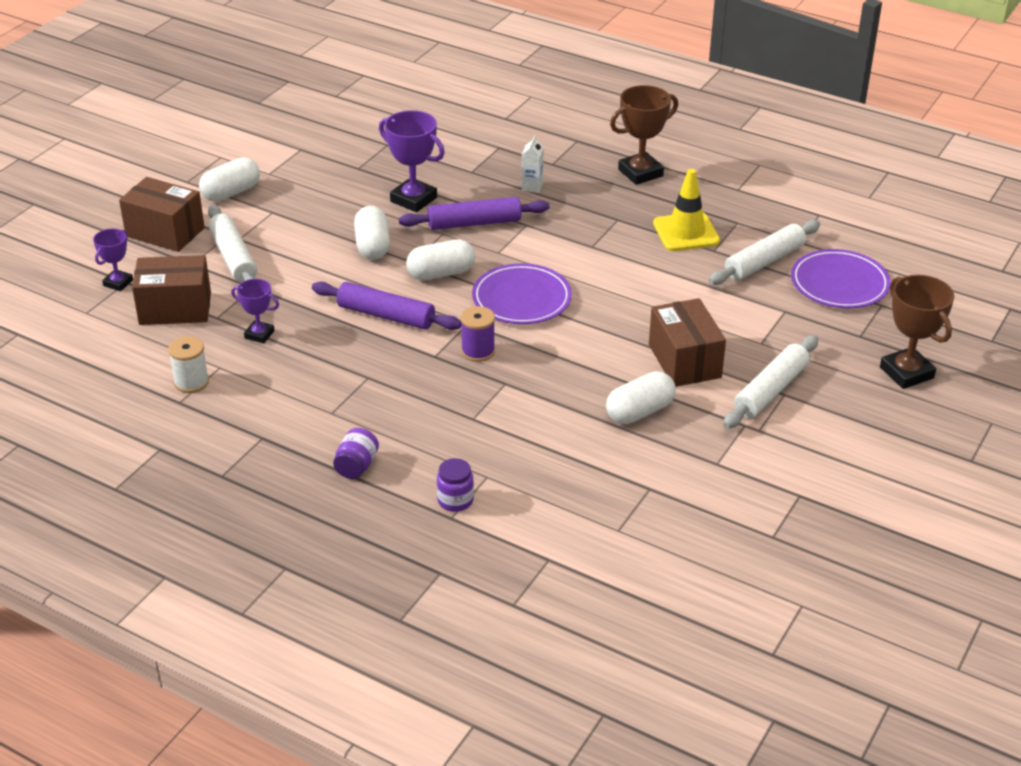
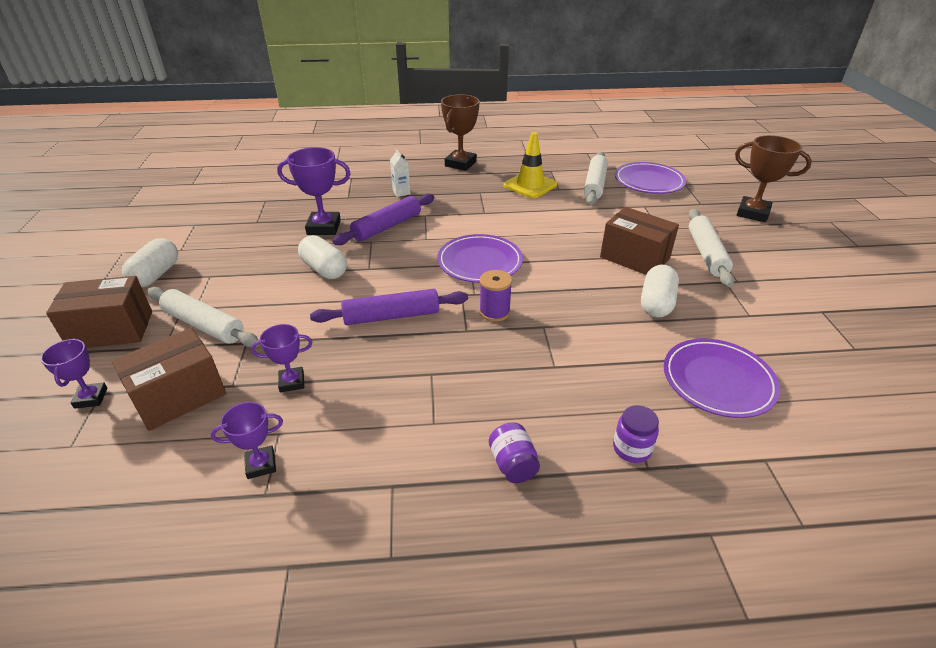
camera: 35 degrees left, 0 degrees up
white spool [168,336,209,393] -> purple trophy [211,402,283,479]
white capsule [406,239,475,280] -> none
none -> purple plate [664,338,780,418]

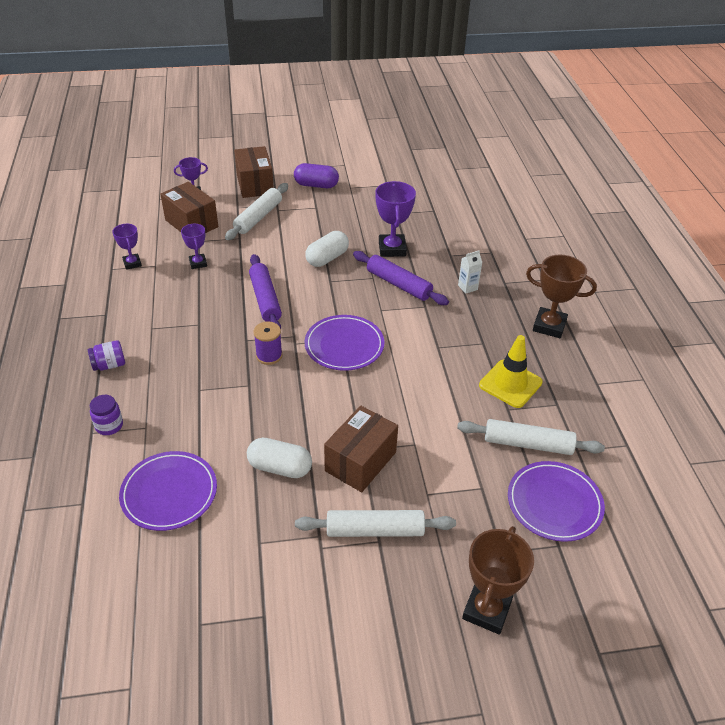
camera: 85 degrees right, 5 degrees up
white capsule [122,238,178,287] -> purple capsule [294,163,339,188]

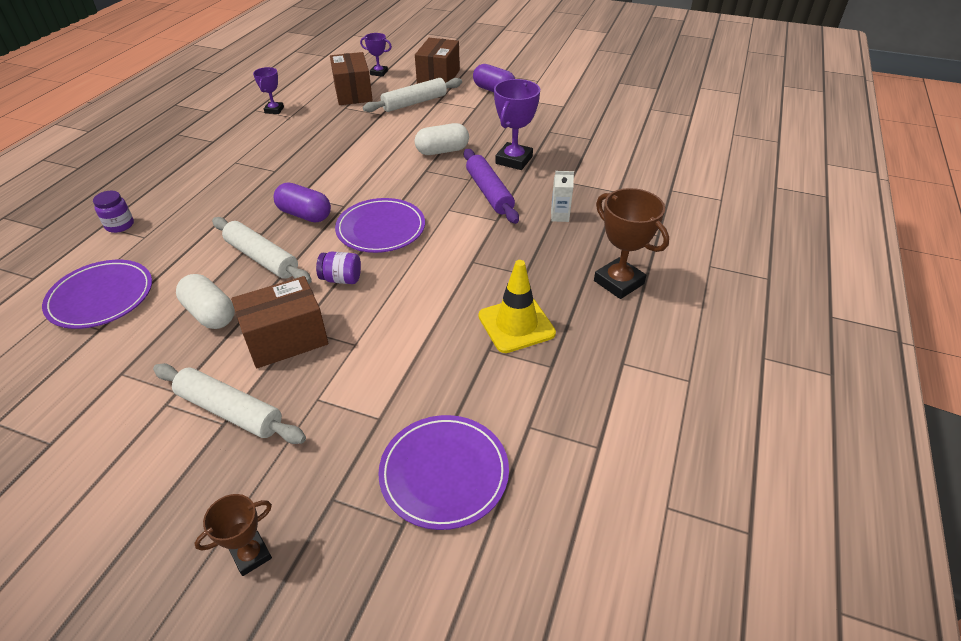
camera: 30 degrees right, 0 degrees up
purple jar [88,340,125,371] -> purple jar moved to [316,252,361,284]
purple trophy [181,224,207,269] -> none
purple rolling pin [249,254,282,329] -> none
purple spool [254,322,282,365] -> purple capsule [273,183,331,223]
white rolling pin [457,419,605,455] -> white rolling pin moved to [212,217,312,284]
brown trophy [462,526,534,635] -> brown trophy [194,494,272,576], size x0.59

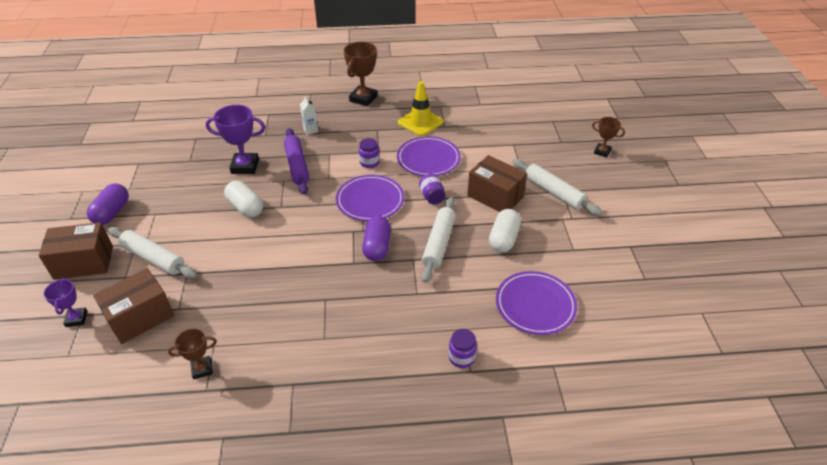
camera: 115 degrees left, 0 degrees up
white rolling pin [153,363,306,444] -> white rolling pin turned 45 degrees counterclockwise [512,159,602,216]
purple trophy [253,67,284,114] -> brown trophy [168,329,217,379]
purple plate [378,415,509,530] -> purple plate moved to [397,136,461,176]
purple rolling pin [464,149,519,224] -> purple rolling pin turned 60 degrees counterclockwise [284,128,309,195]
none -> purple jar [359,138,380,168]

